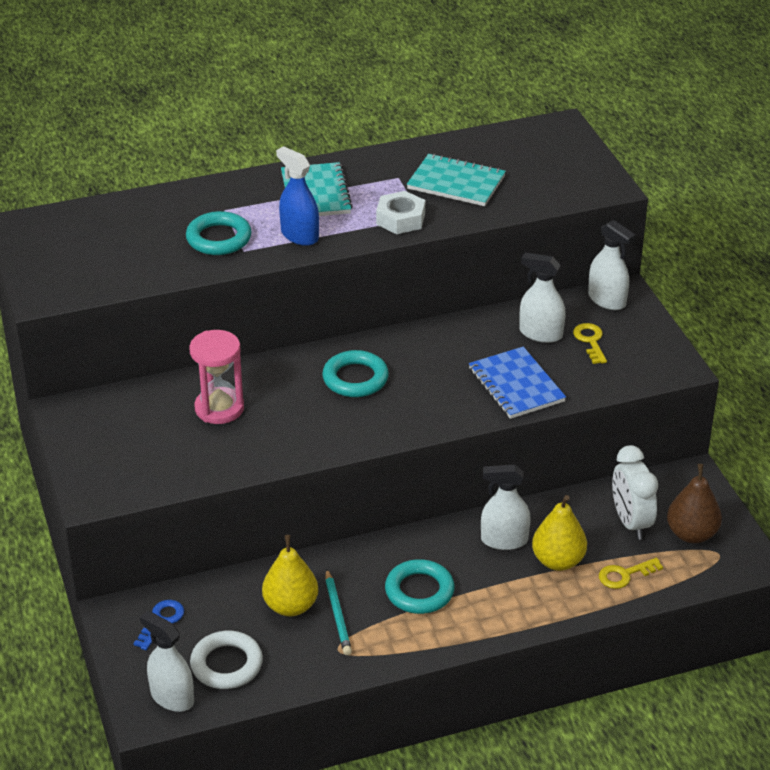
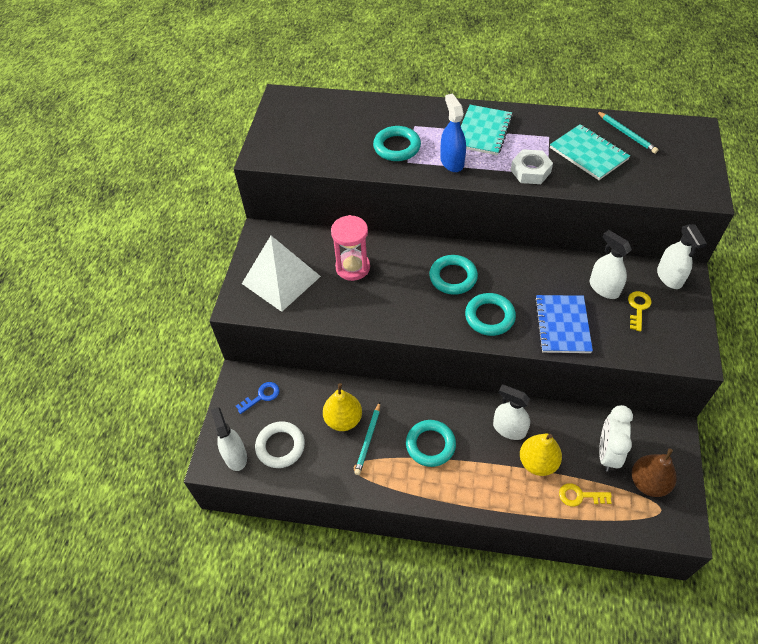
camera: 30 degrees right, 15 degrees up
none -> white pyramid [242,236,321,312]
none -> turquoise ring [465,293,516,336]
none -> turquoise pencil [597,111,659,154]

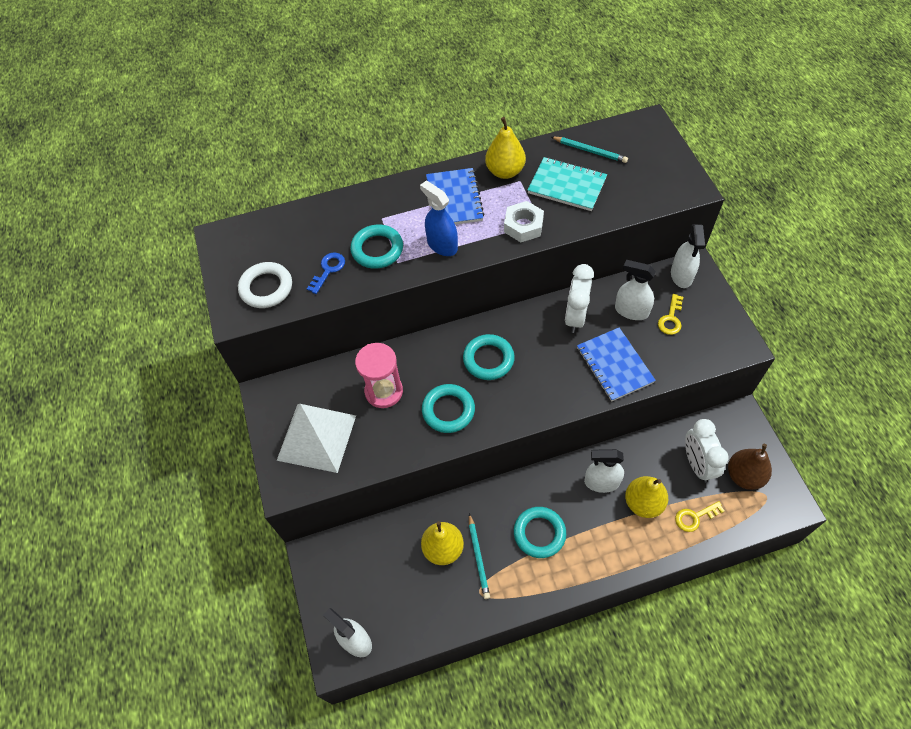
camera: 25 degrees left, 5 degrees up
blue key [236,382,279,414] -> blue key moved to [307,252,345,294]
white ring [255,421,305,468] -> white ring moved to [238,262,292,308]
turquoise notebook [461,105,513,155] -> blue notebook [426,168,484,224]
turquoise ring [465,293,516,336] -> turquoise ring moved to [422,384,475,433]
yellow key [628,291,651,332] -> yellow key turned 150 degrees counterclockwise [658,294,683,335]
white spray bottle [657,224,707,289] -> white spray bottle turned 45 degrees clockwise [671,224,705,288]
none -> yellow pear [485,117,526,179]
none -> white clock [565,264,594,333]

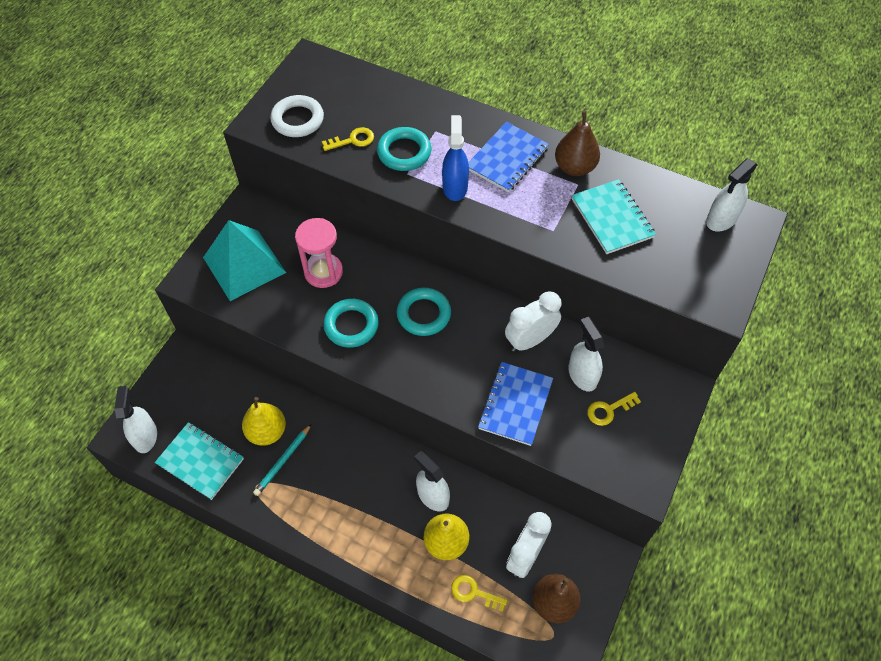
camera: 40 degrees right, 0 degrees up
white pyramid [277,404,356,473] -> turquoise pyramid [203,220,286,301]
blue key [307,252,345,294] -> yellow key [322,127,374,151]
yellow pear [485,117,526,179] -> brown pear [555,111,600,176]
white nut [504,201,544,242] -> none
turquoise ring [514,507,566,558] -> none
turquoise pencil [551,136,628,163] -> none
white spray bottle [671,224,705,288] -> white spray bottle moved to [706,158,758,232]
none -> turquoise notebook [155,422,244,500]

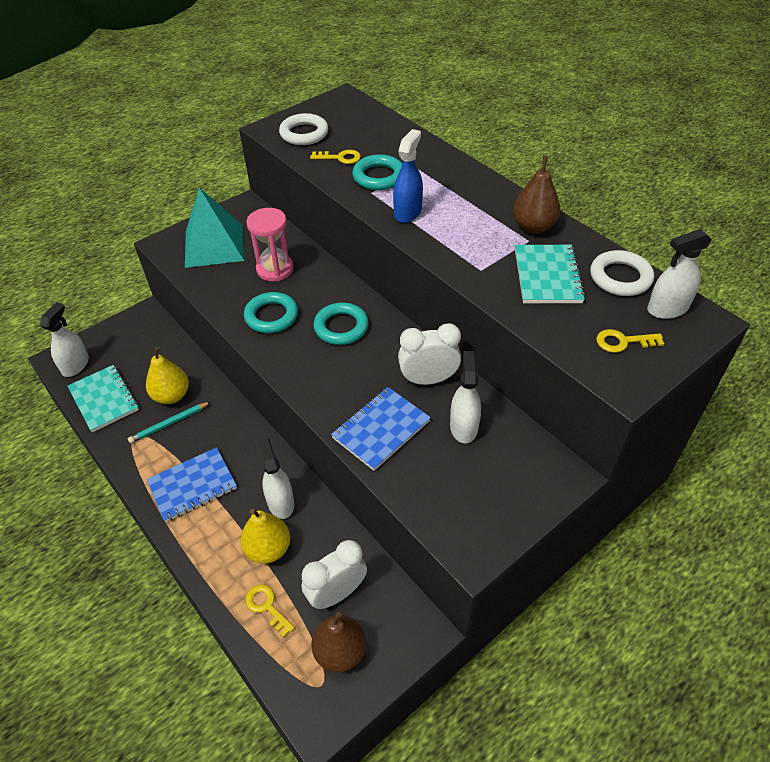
camera: 25 degrees right, 10 degrees down
blue notebook [468,122,549,192] -> blue notebook moved to [146,447,237,522]
yellow key [587,392,641,426] -> yellow key moved to [596,329,664,353]
none -> white ring [590,250,654,296]

